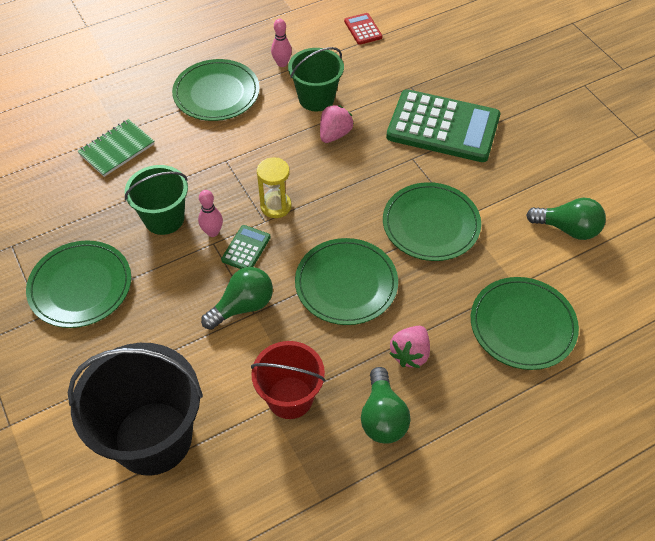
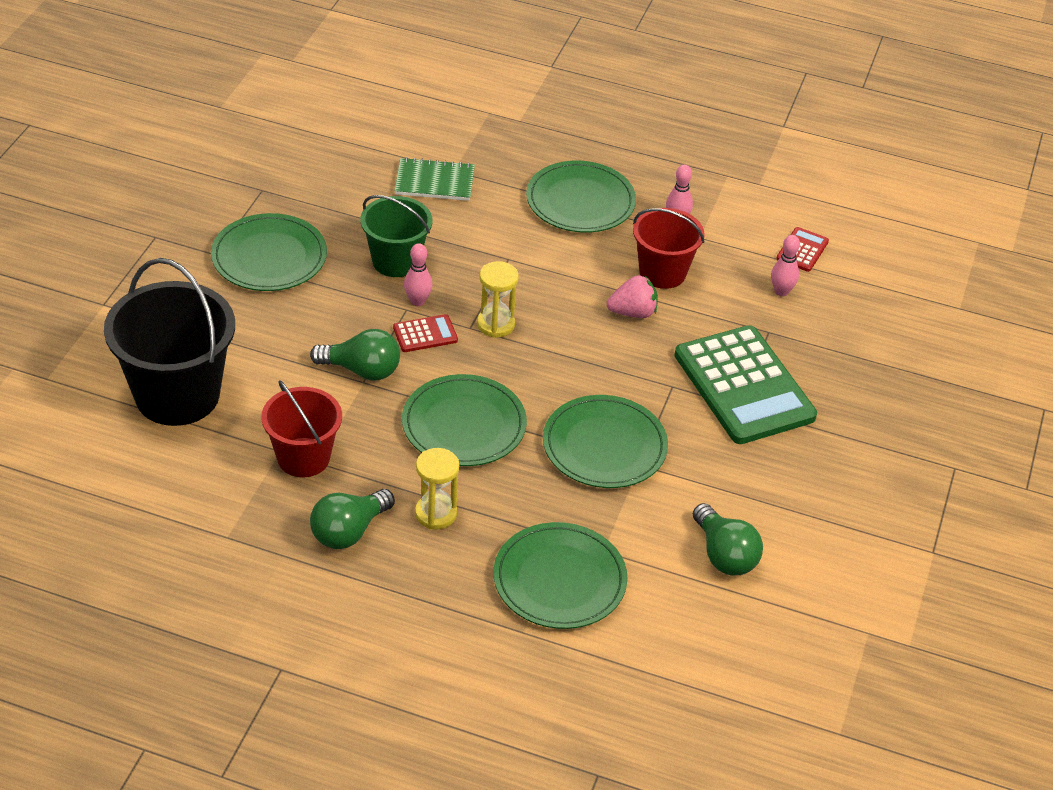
camera: 45 degrees right, 10 degrees down
green calculator [221,225,271,269] -> red calculator [393,314,458,352]
green bucket [288,47,344,111] -> red bucket [633,208,704,289]
pink strawberry [389,326,430,368] -> yellow hourglass [415,448,459,529]
none -> pink bowling pin [771,235,800,297]

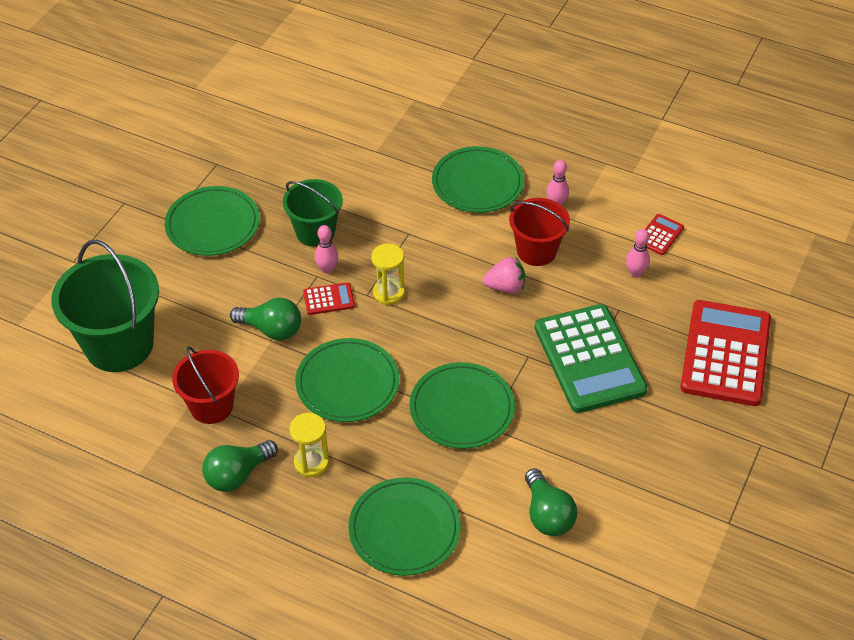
camera: 10 degrees right, 5 degrees up
black bucket [104,258,235,426] -> green bucket [51,239,159,372]
green notebook [394,157,475,201] -> none
none -> red calculator [681,300,771,406]

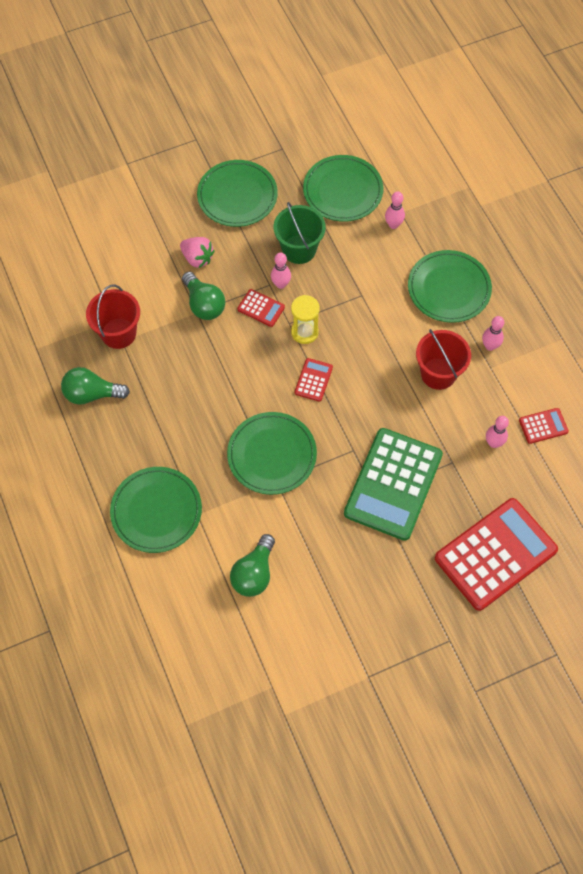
camera: 40 degrees right, 15 degrees up
green bucket [51,239,159,372] -> none
yellow hourglass [290,413,329,477] -> none
green plate [296,338,399,422] -> green plate moved to [303,155,383,222]
pink strawberry [482,257,525,294] -> pink strawberry moved to [180,237,215,268]
none -> red calculator [294,358,333,402]
none -> pink bowling pin [385,191,405,229]

